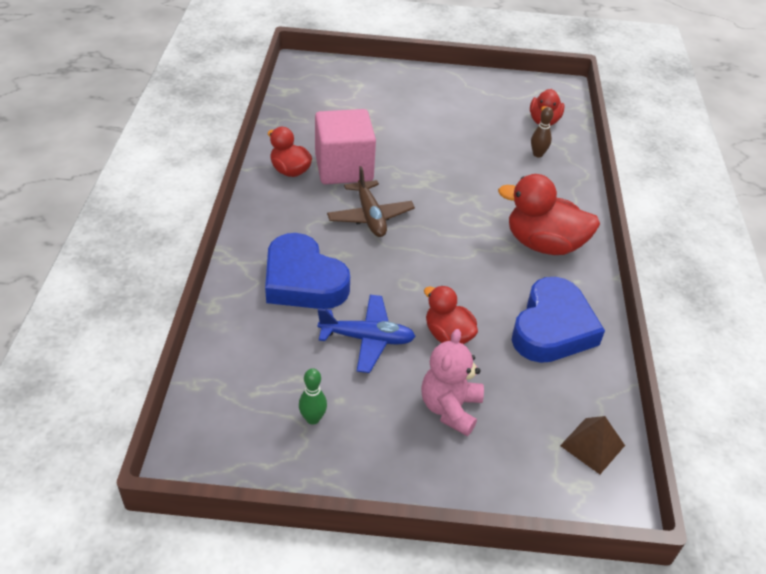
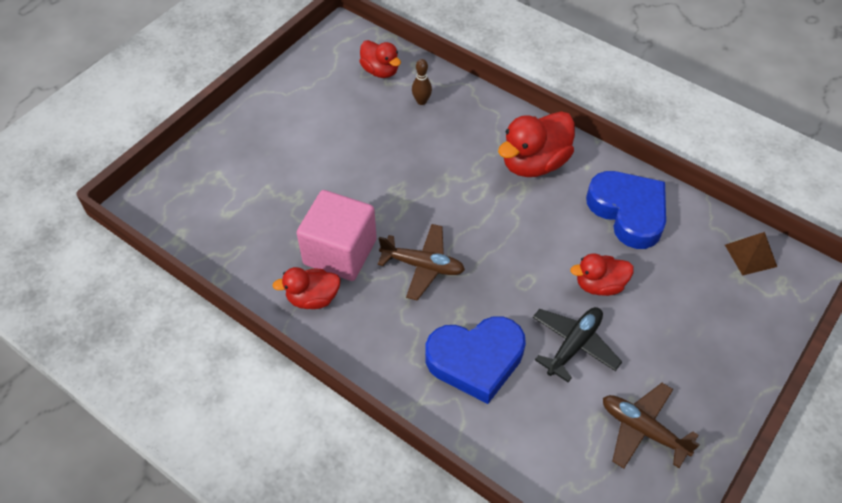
camera: 55 degrees left, 10 degrees up
green bowling pin [299,368,327,425] -> brown plane [603,383,700,469]
blue plane [318,295,416,373] -> black plane [533,307,622,382]
pink teddy bear [421,329,484,436] -> none

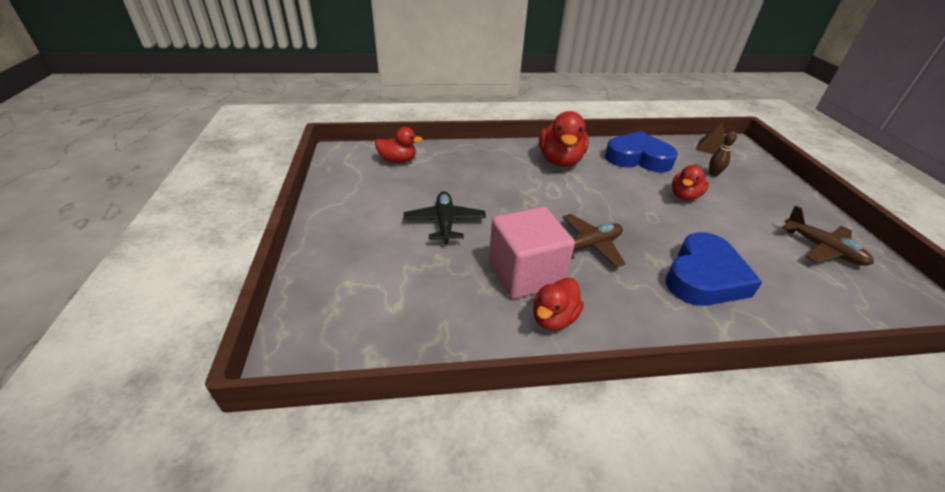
camera: 45 degrees left, 15 degrees down
brown bowling pin [412,59,432,105] -> brown bowling pin moved to [709,131,737,177]
black plane [533,307,622,382] -> black plane moved to [403,191,486,244]
brown plane [603,383,700,469] -> brown plane turned 120 degrees counterclockwise [782,205,874,266]

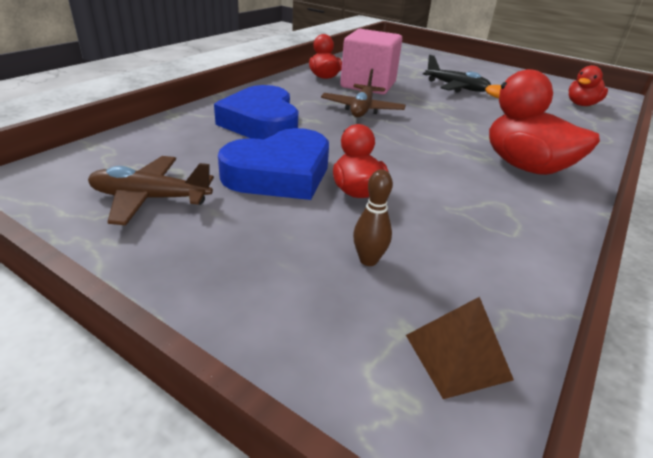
camera: 130 degrees right, 5 degrees down
blue heart [605,131,678,172] -> blue heart moved to [218,128,329,200]

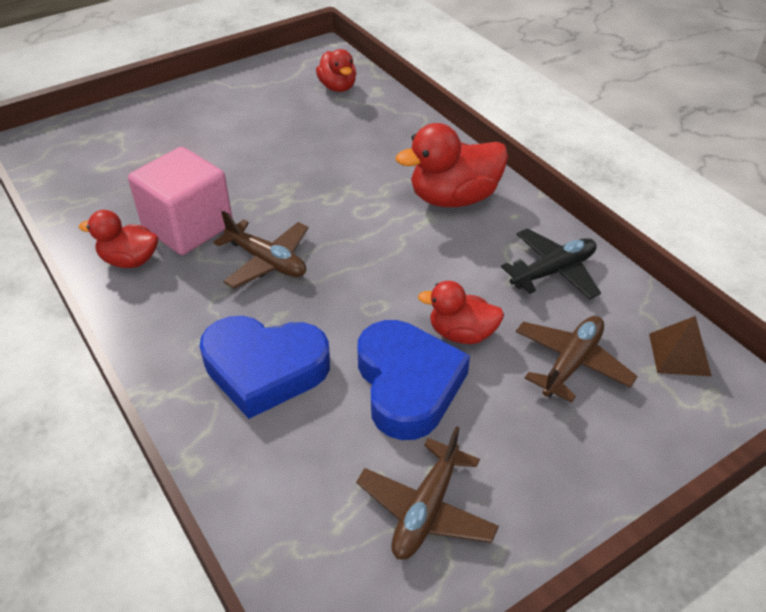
camera: 65 degrees left, 10 degrees up
brown bowling pin [353,170,393,266] -> brown plane [516,316,638,403]
black plane [423,55,491,93] -> black plane moved to [501,229,601,299]

